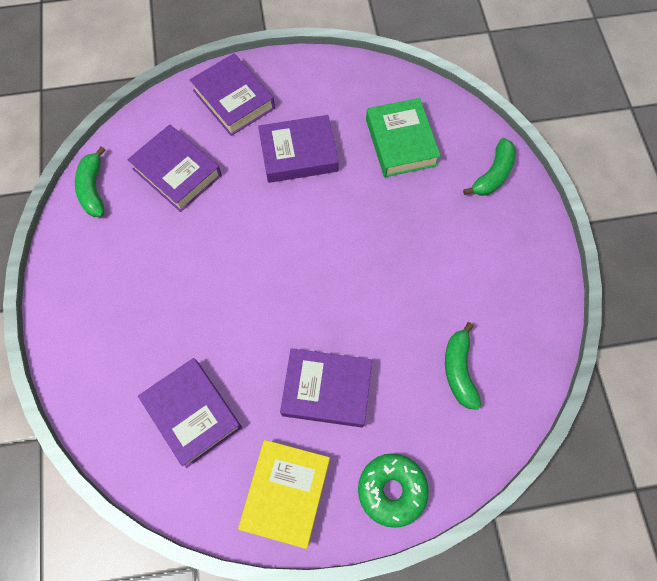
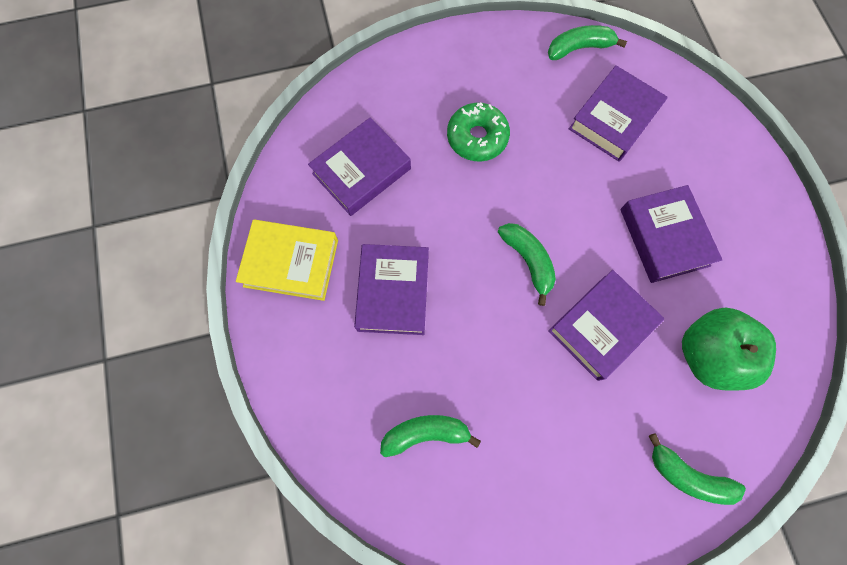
camera: 85 degrees right, 5 degrees up
purple book [190,53,275,136] -> purple book moved to [548,270,664,381]
green donut [358,453,429,528] -> green donut moved to [447,103,510,162]
green book [366,98,441,177] -> green apple [682,308,776,390]
none -> green banana [498,223,556,306]

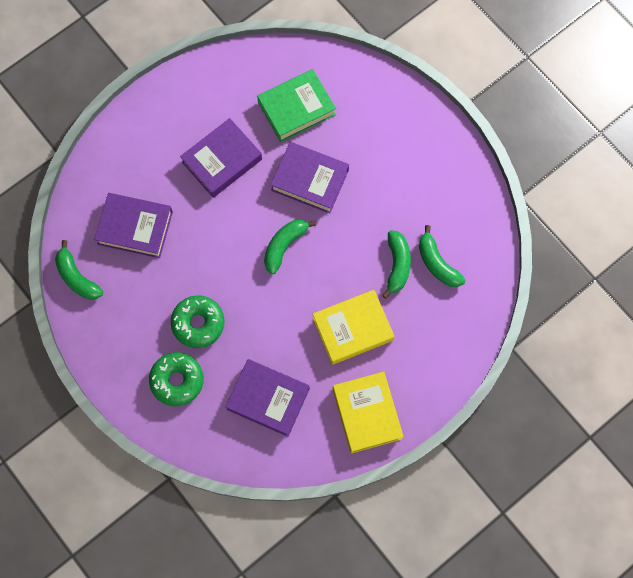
camera: 115 degrees left, 0 degrees up
purple book [354,244,429,335] -> yellow book [313,290,395,365]
green banana [649,433,746,505] -> green banana moved to [382,230,411,299]
green apple [682,308,776,390] -> green book [257,69,336,142]
none -> green donut [149,352,204,406]

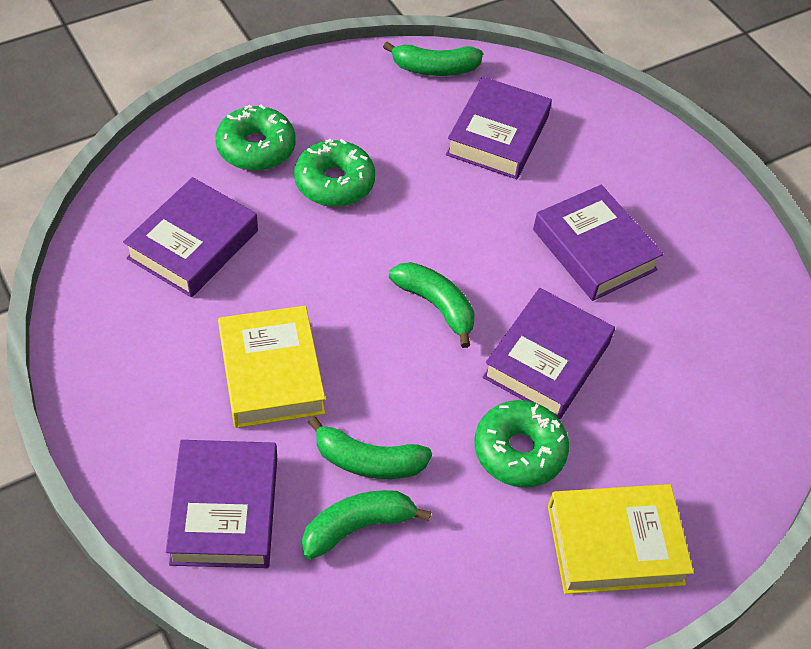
camera: 95 degrees right, 20 degrees down
green banana [55,240,103,300] -> green banana turned 150 degrees counterclockwise [383,42,483,76]
green book [257,69,336,142] -> none
yellow book [333,372,404,453] -> yellow book moved to [548,484,694,594]
none -> purple book [166,440,277,568]
none -> green donut [474,400,569,488]

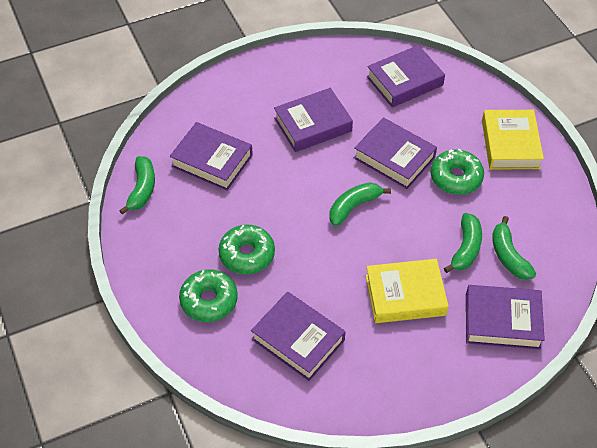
camera: 80 degrees left, 0 degrees up
none -> purple book [367,45,445,107]

